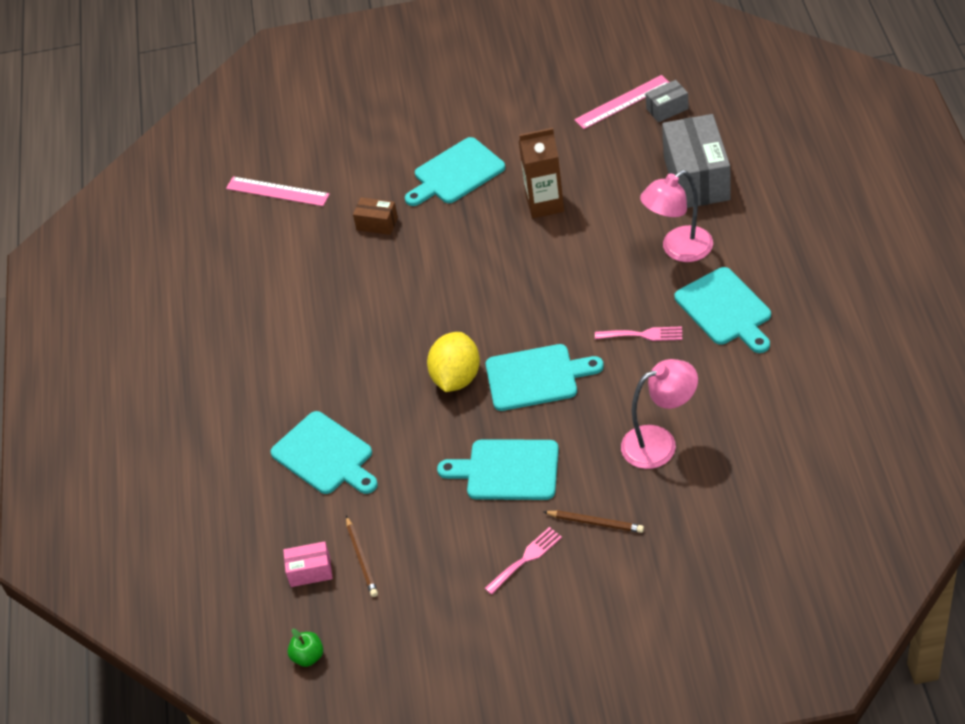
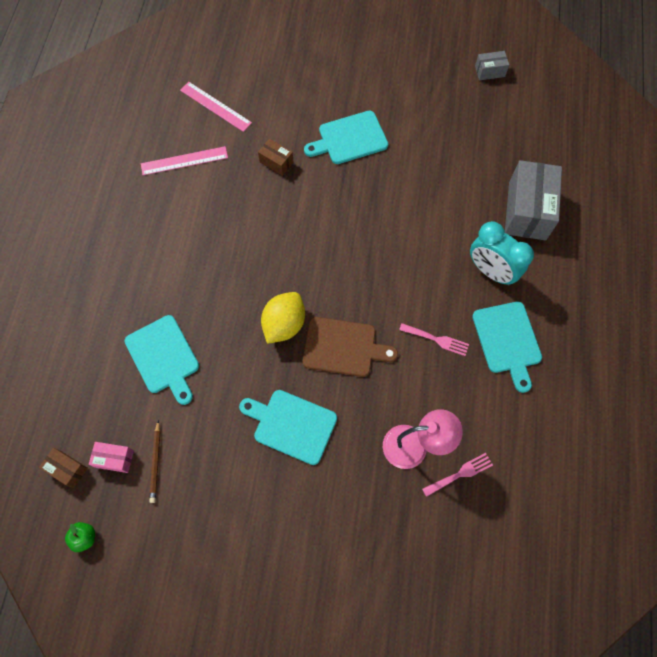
camera: 10 degrees right, 20 degrees up
pink fork [484,527,562,595] -> pink fork moved to [422,453,493,497]
turquoise cutting board [486,344,604,411] -> brown cutting board [303,317,398,377]
brown carton [519,128,564,218] -> none
brown pencil [544,510,644,533] -> none
pink ruler [574,75,669,129] -> pink ruler moved to [141,146,228,175]
pink lamp [640,170,713,262] -> turquoise clock [470,221,534,285]
grey box [646,80,689,122] -> grey box moved to [475,51,509,80]
none -> brown box [39,448,88,488]

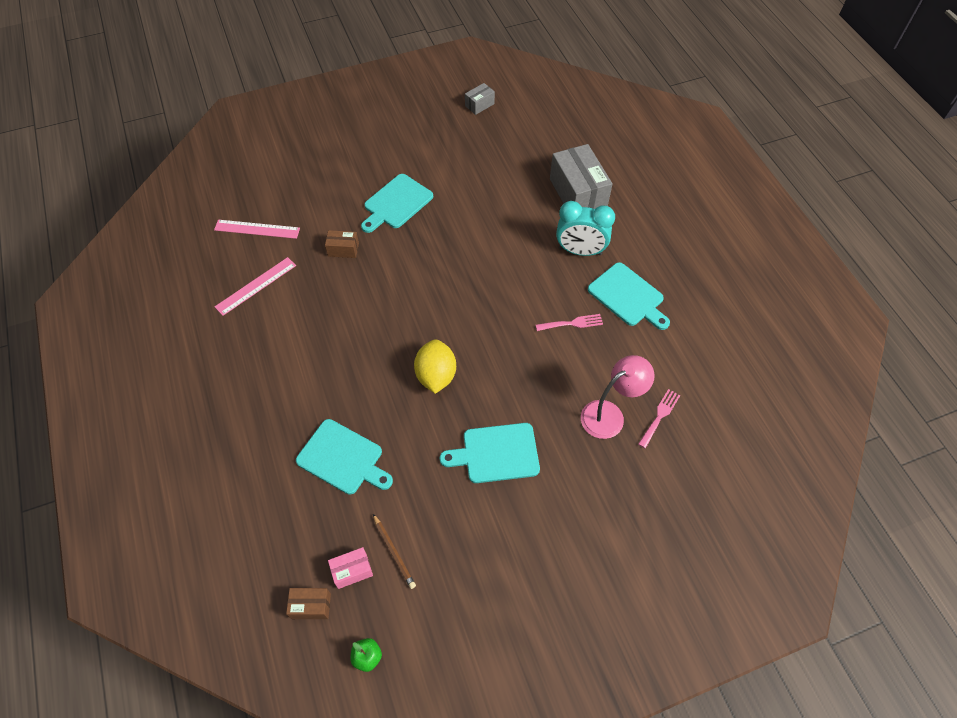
camera: 30 degrees left, 10 degrees down
brown cutting board [303,317,398,377] -> none

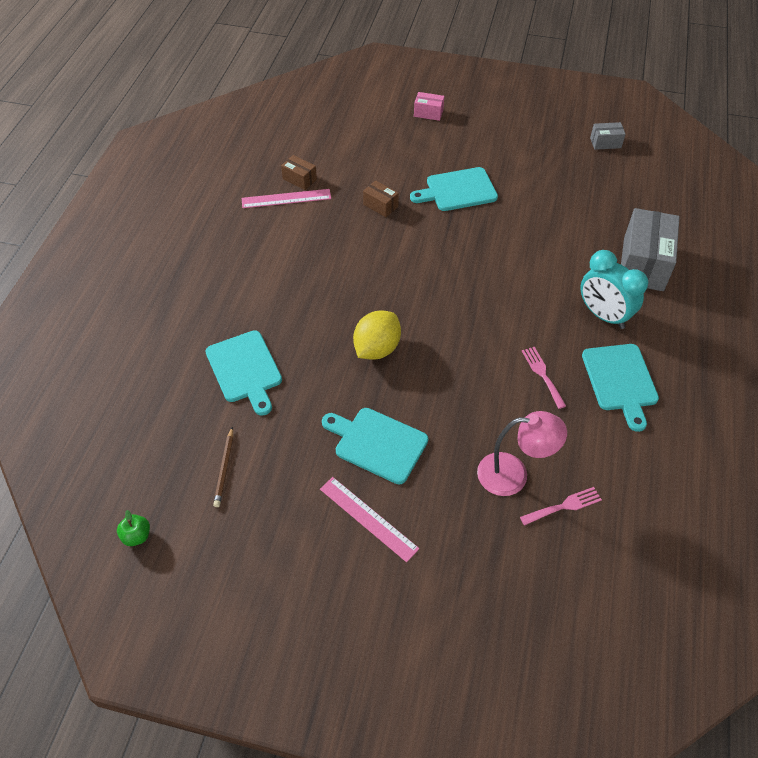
camera: 35 degrees right, 5 degrees down
pink ruler [214,220,300,239] -> pink ruler moved to [320,477,419,562]
brown box [286,588,331,619] -> brown box moved to [281,155,317,190]
pink box [328,547,373,589] -> pink box moved to [414,92,444,121]
pink fork [536,314,603,331] -> pink fork turned 135 degrees counterclockwise [522,347,566,409]

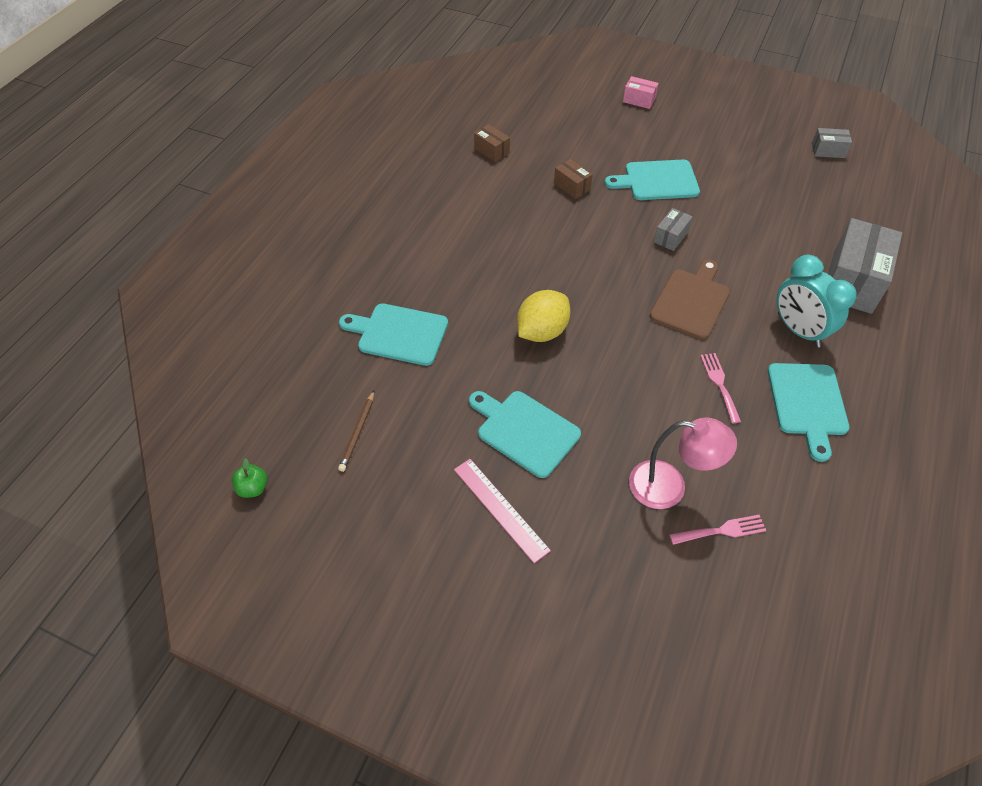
camera: 10 degrees right, 0 degrees up
turquoise cutting board [206,330,282,416] -> turquoise cutting board turned 120 degrees clockwise [339,304,448,366]
pink ruler [242,189,331,208] -> none
none -> brown cutting board [650,259,730,340]
none -> grey box [654,208,693,251]

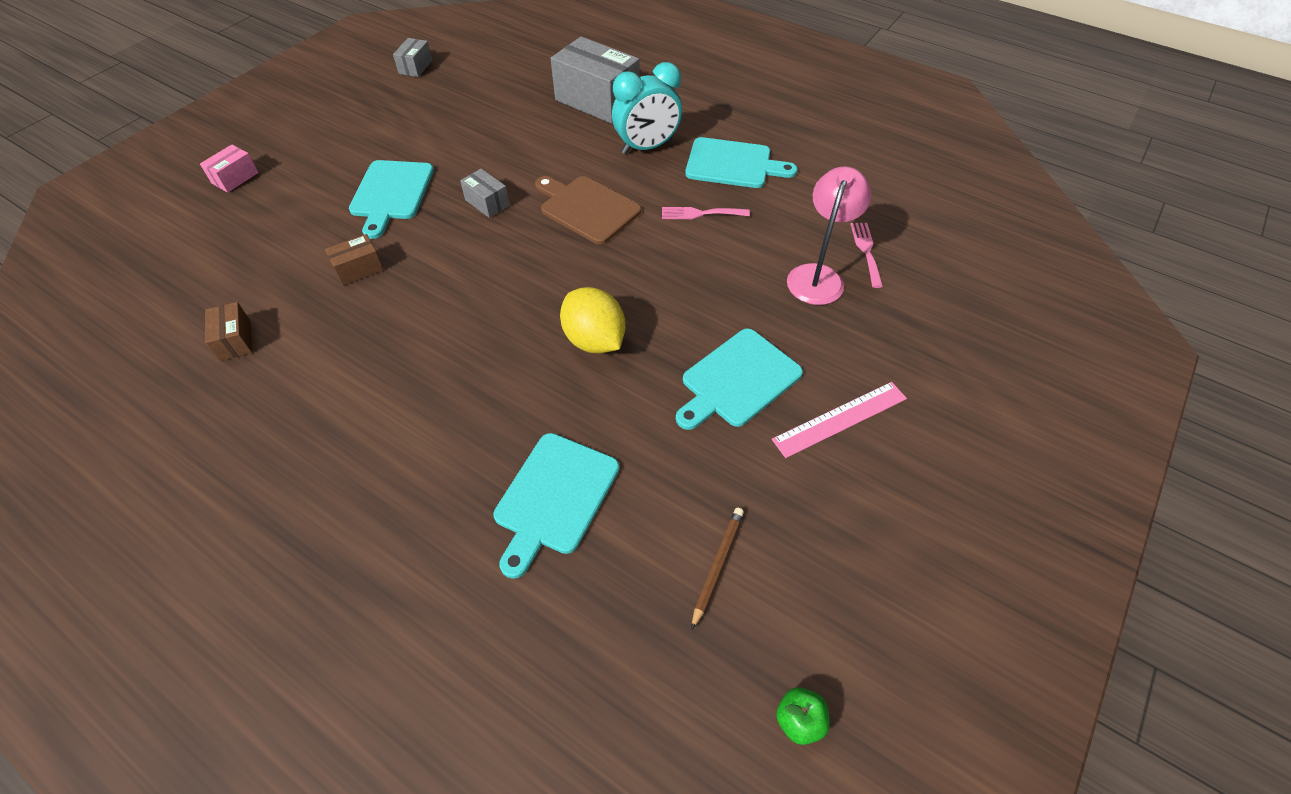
camera: 80 degrees left, 0 degrees up
brown pencil [338,391,374,472] -> brown pencil turned 90 degrees counterclockwise [691,508,744,630]
brown box [474,124,510,162] -> brown box turned 75 degrees counterclockwise [205,302,252,361]

